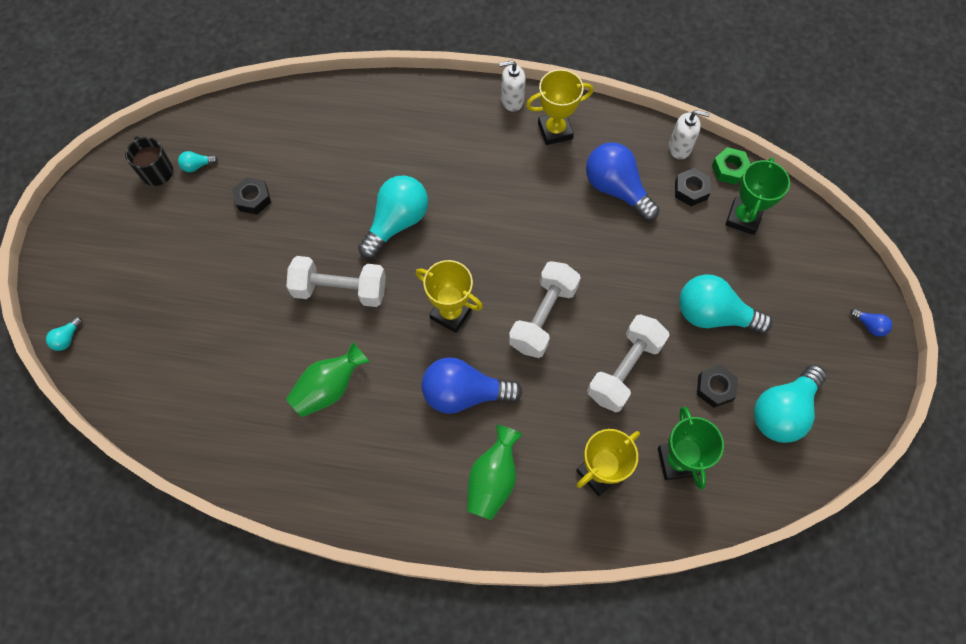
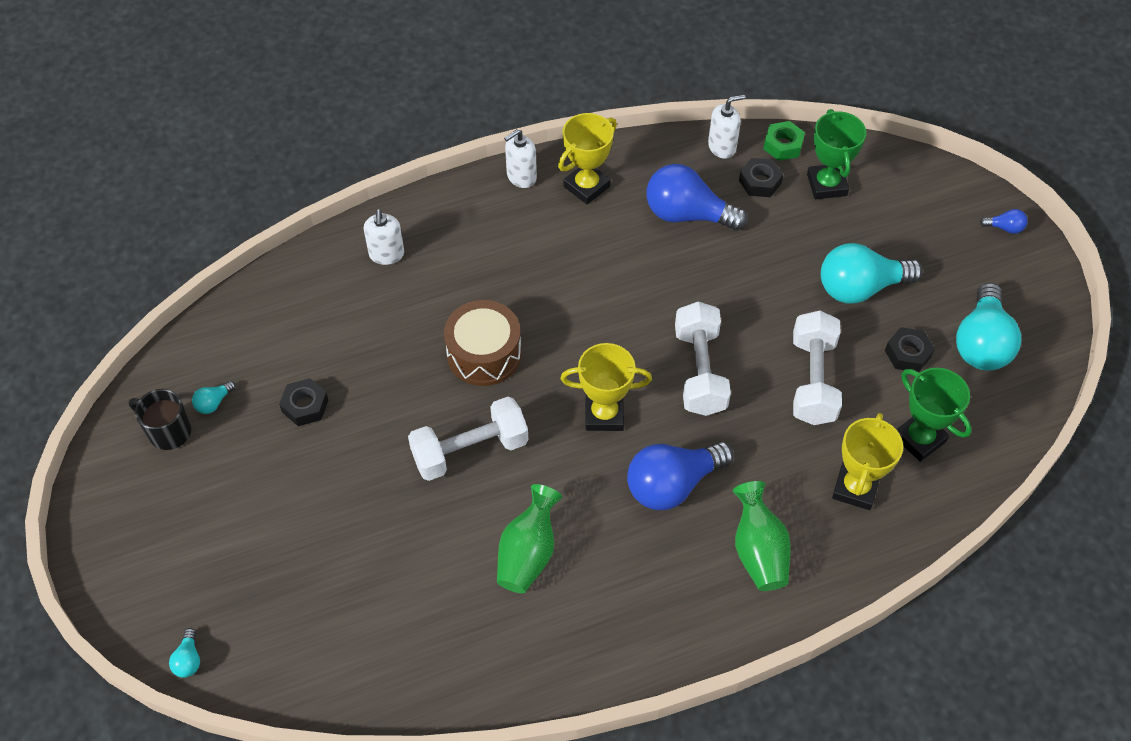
camera: 30 degrees left, 10 degrees down
turquoise light bulb [358,175,428,259] -> brown drum [444,300,521,386]
none -> white soap dispenser [364,209,404,265]

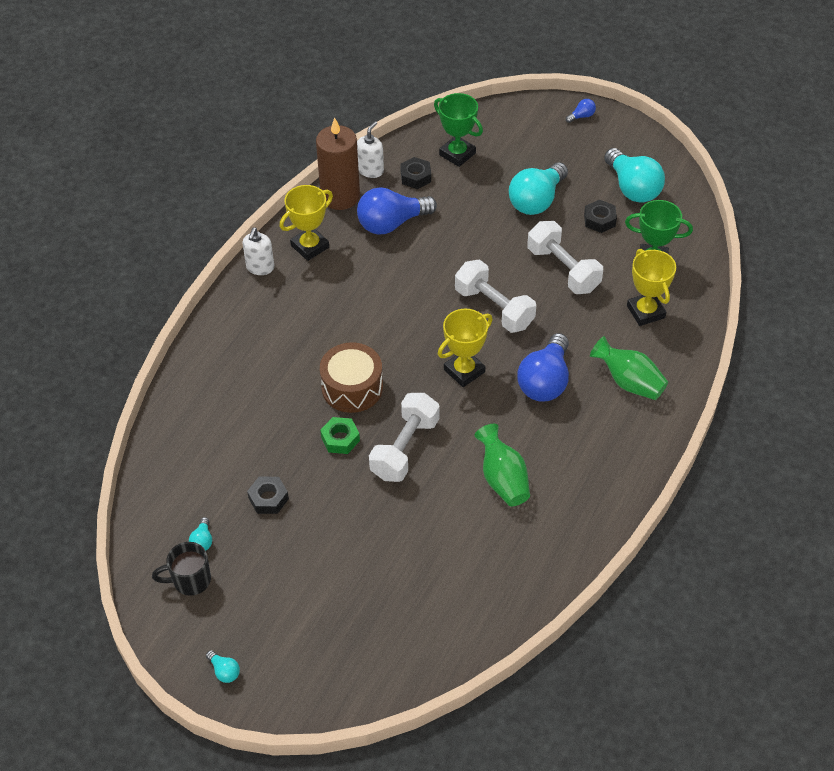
camera: 40 degrees left, 5 degrees down
turquoise light bulb [169,628,200,678] -> turquoise light bulb moved to [206,650,240,683]
white soap dispenser [364,209,404,265] -> none
yellow trophy [558,113,617,205] -> yellow trophy turned 45 degrees clockwise [280,185,333,261]
green nut [763,121,805,161] -> green nut moved to [320,417,360,454]
none -> brown candle [316,117,360,210]

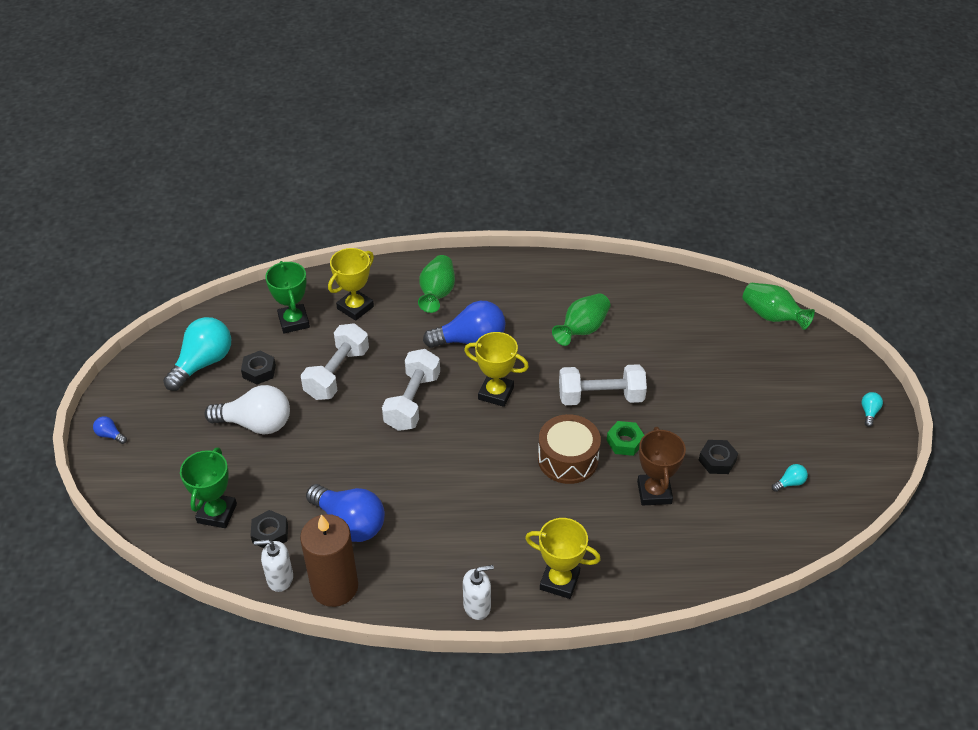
camera: 120 degrees left, 5 degrees down
black mug [152,542,211,596] -> none
yellow trophy [280,185,333,261] -> yellow trophy moved to [525,518,601,599]
turquoise light bulb [509,162,568,215] -> white light bulb [204,385,290,435]
none -> brown trophy [637,427,686,505]
none -> green vase [743,283,815,330]

